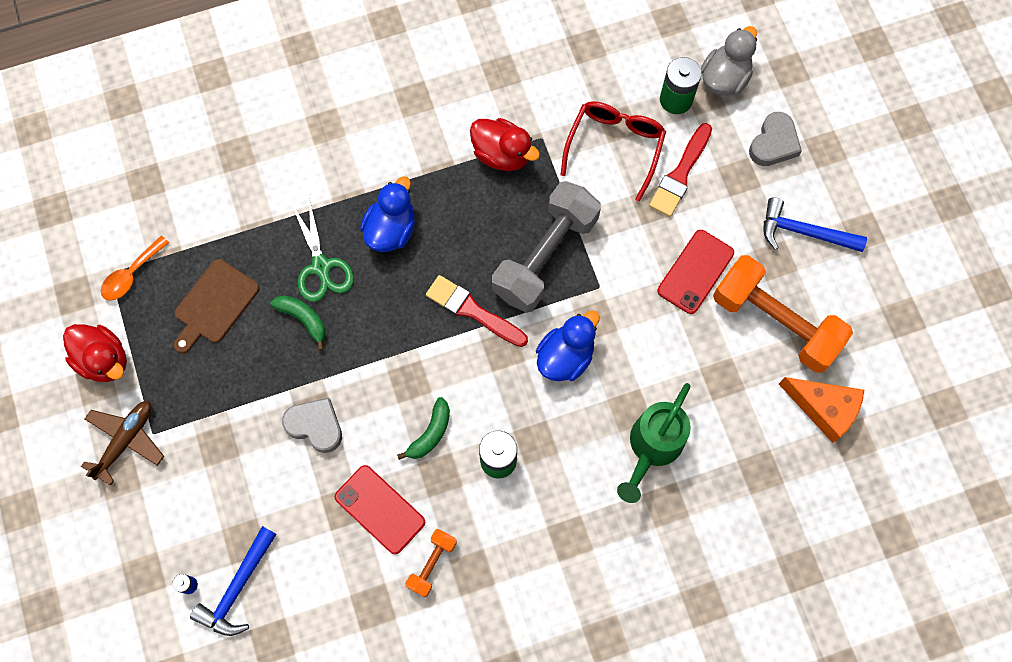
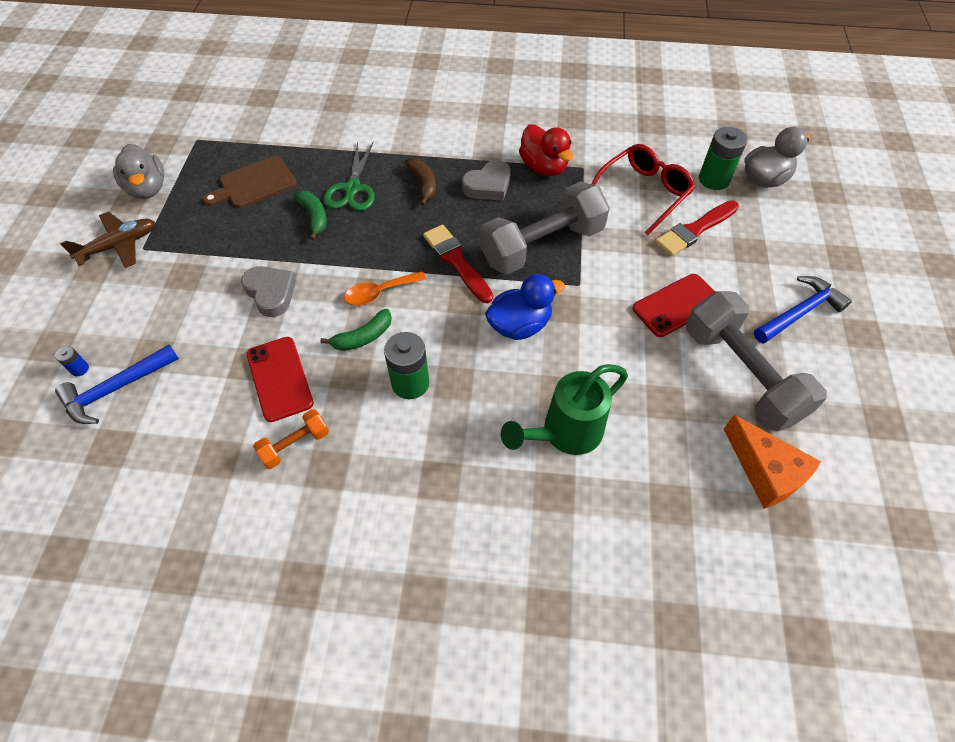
camera: 25 degrees right, 15 degrees down
red duck [63,324,127,382] -> grey duck [113,144,164,199]
orange spoon [101,236,169,301] -> orange spoon moved to [344,271,426,306]
blue duck [360,176,415,252] -> brown banana [405,158,436,206]
orange dumbbell [713,255,853,373] -> grey dumbbell [686,291,827,431]
grey heart [749,112,802,166] -> grey heart moved to [462,160,511,201]
blue hammer [763,198,867,252] -> blue hammer turned 105 degrees clockwise [754,276,852,344]

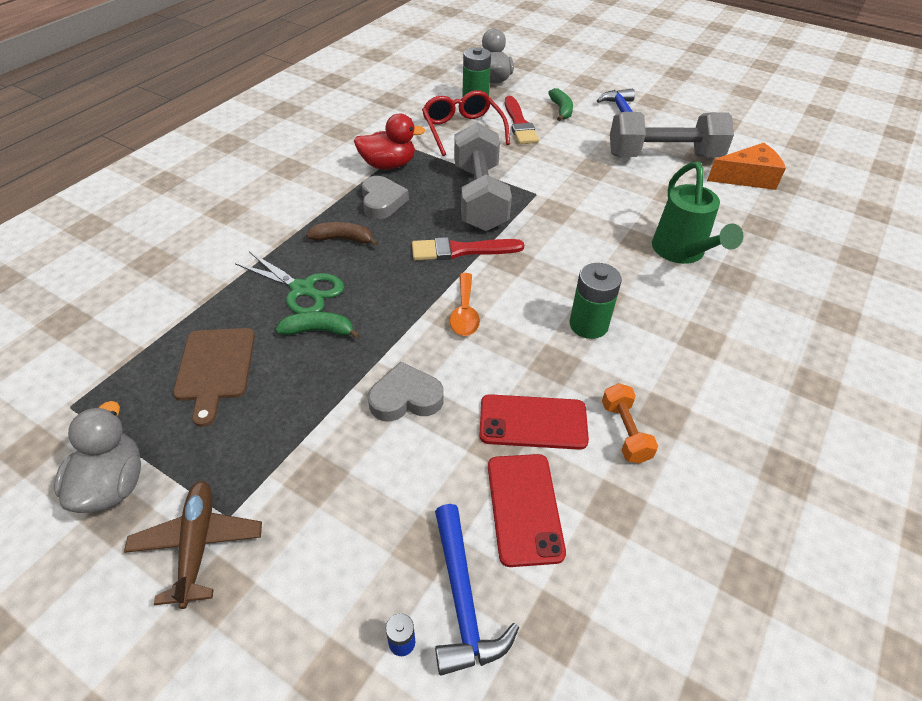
camera: 65 degrees left, 10 degrees down
grey duck [113,144,164,199] -> grey duck turned 90 degrees counterclockwise [54,401,141,513]
green banana [320,309,392,351] -> green banana moved to [548,88,573,121]
blue duck [485,274,565,340] -> none
red phone [633,274,715,337] -> red phone moved to [488,454,566,567]

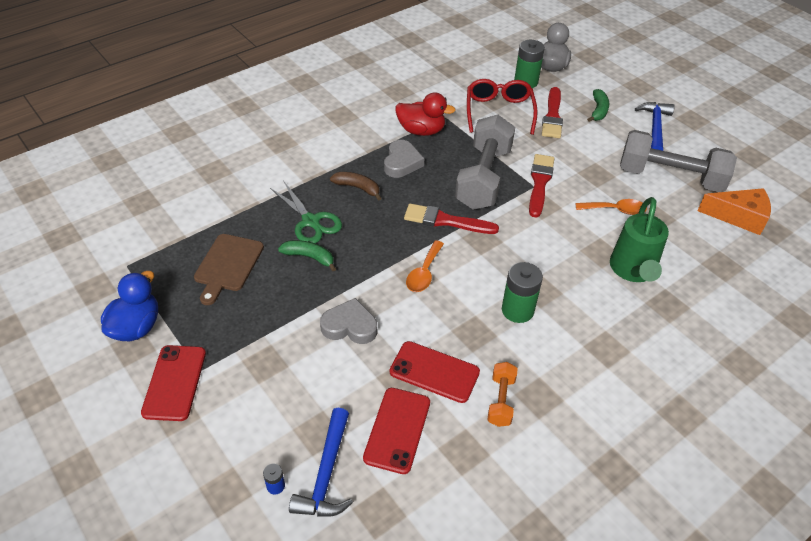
camera: 20 degrees right, 0 degrees up
grey duck [54,401,141,513] -> blue duck [101,271,158,341]
brown plane [124,481,262,609] -> red phone [141,345,206,421]
none -> red brush [529,154,554,218]
none -> orange spoon [575,199,647,215]

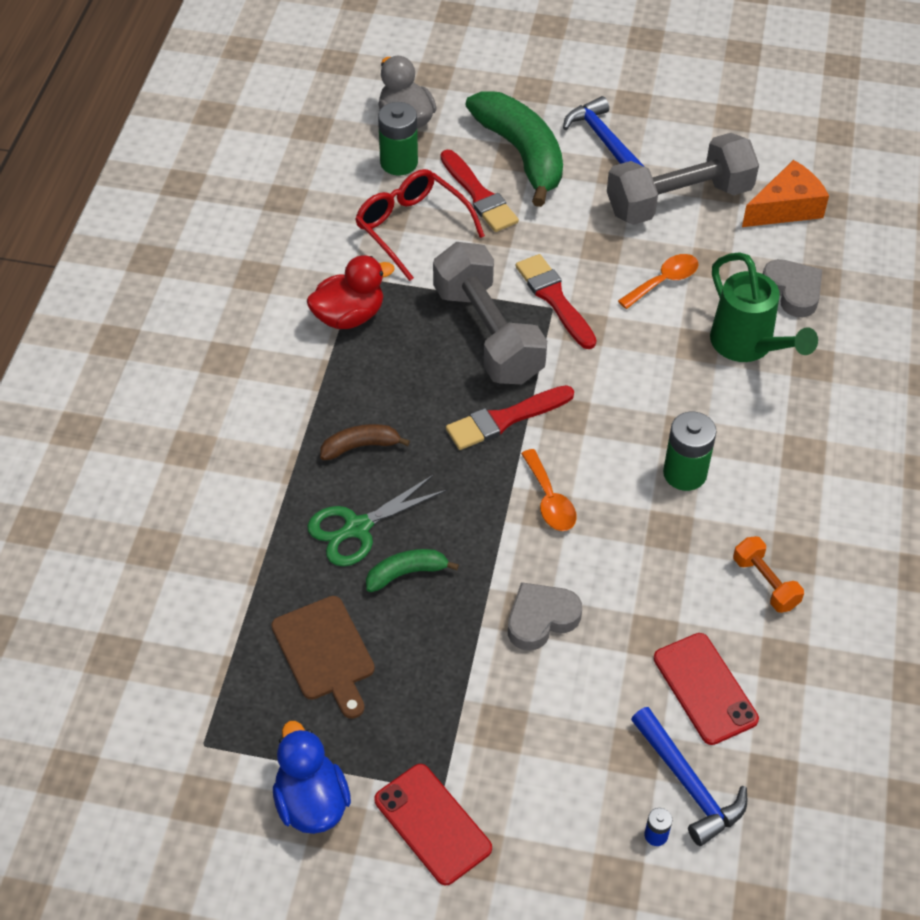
camera: 40 degrees left, 5 degrees up
green scissors [270,182,342,243] -> green scissors turned 135 degrees clockwise [307,474,447,566]
grey heart [384,140,424,178] -> grey heart moved to [763,259,822,317]
red phone [390,341,480,403] -> none
green banana [587,89,609,122] -> green banana [465,91,563,207], size x2.10

